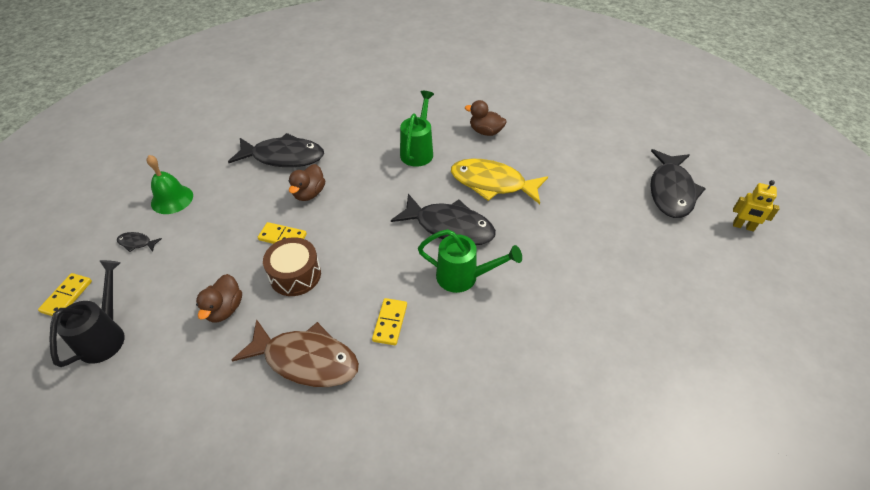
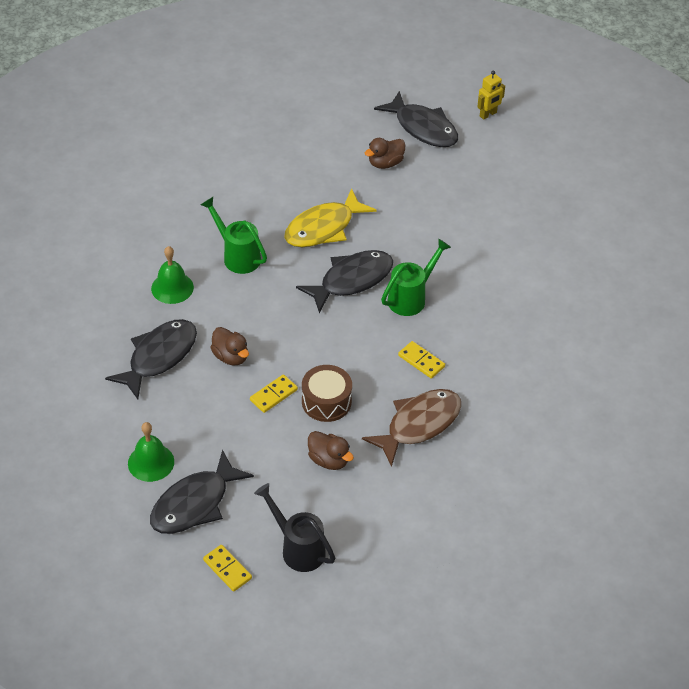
camera: 60 degrees left, 0 degrees up
black fish [117,232,162,252] -> black fish [150,449,254,534], size x2.42
brown duck [465,100,507,136] -> brown duck moved to [365,138,406,169]
none -> green bell [151,246,194,304]

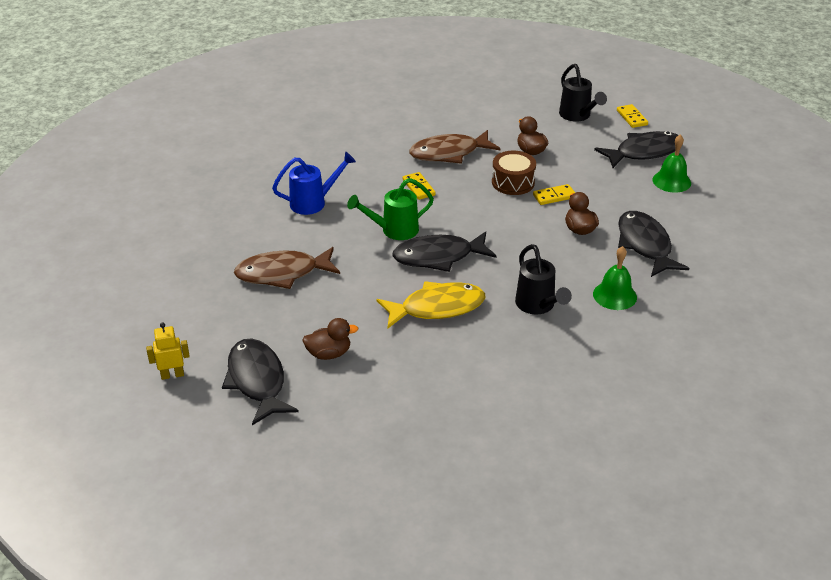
camera: 155 degrees left, 10 degrees down
black fish [105,319,197,399] -> black fish turned 105 degrees clockwise [618,211,689,277]
green watering can [201,197,267,274] -> black watering can [515,244,572,314]
none -> brown fish [234,247,340,289]
none -> blue watering can [272,152,356,215]

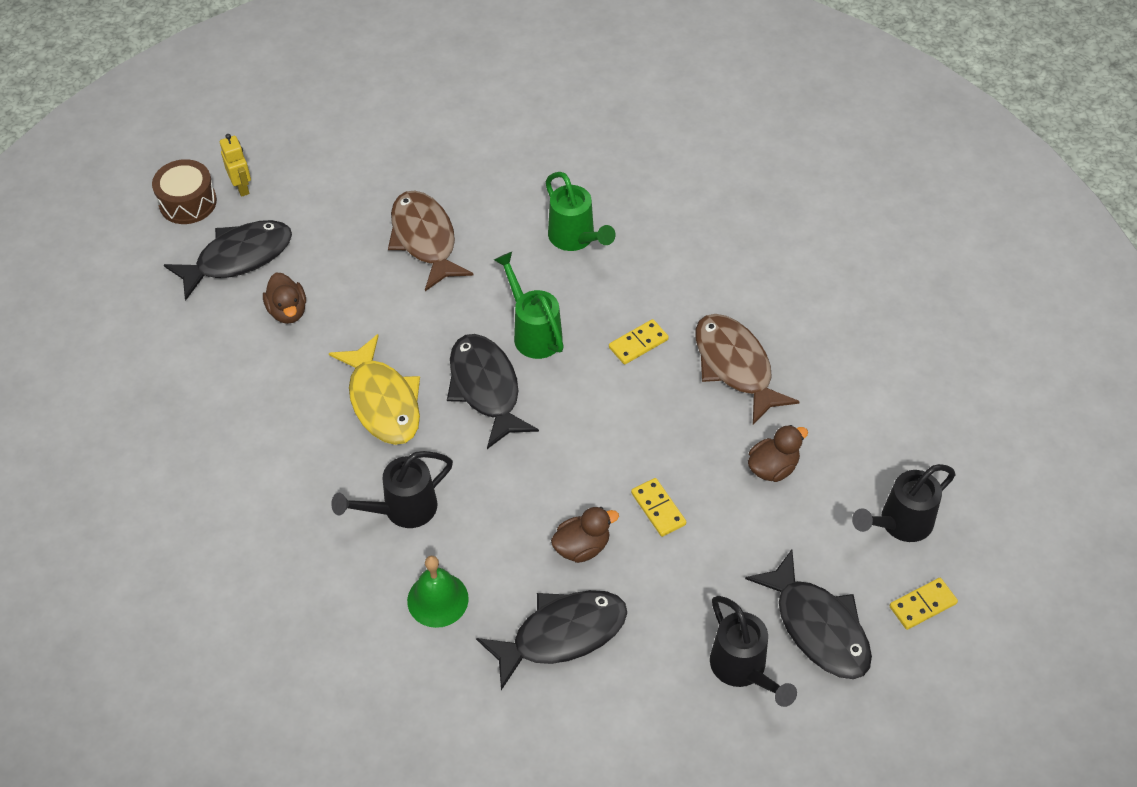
camera: 80 degrees right, 15 degrees up
blue watering can [272,152,356,215] -> green watering can [546,172,615,251]
brown drum [492,151,536,195] -> brown drum moved to [152,159,217,224]
green bell [652,134,691,193] -> black watering can [710,596,797,707]

